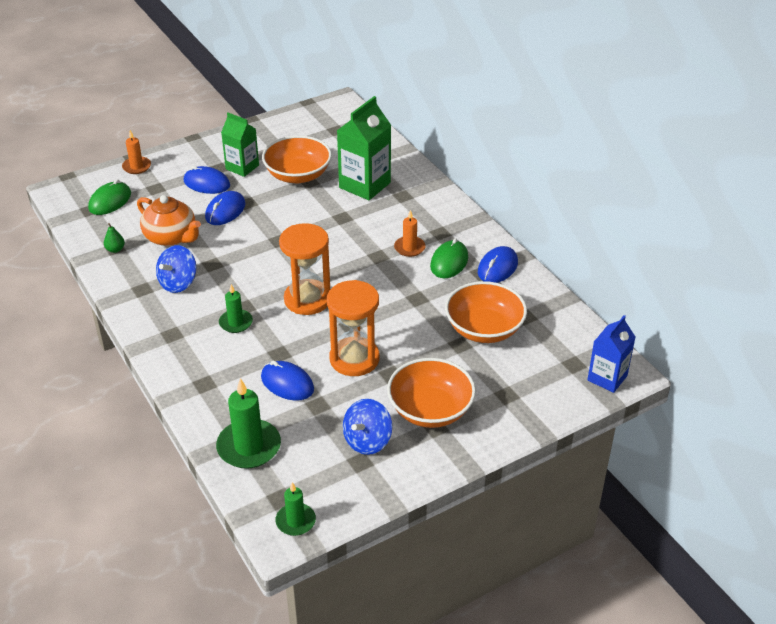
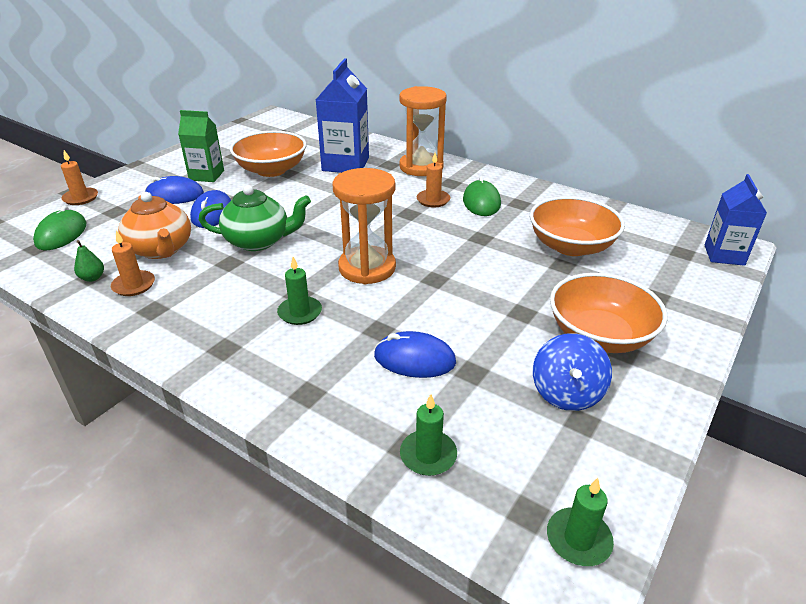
camera: 25 degrees left, 5 degrees down
orange teapot [137,195,201,246] -> orange teapot turned 45 degrees clockwise [118,192,191,259]
blue spinning top [156,245,196,293] -> none
green candle [216,378,281,469] -> green candle [400,394,457,476], size x0.59
orange hourglass [327,280,379,376] -> orange hourglass moved to [399,86,447,176]
green carton [337,96,391,200] -> blue carton [316,58,369,173]
blue mouse [478,246,518,283] -> none
none -> orange candle [111,230,155,296]
none -> green teapot [199,185,311,251]

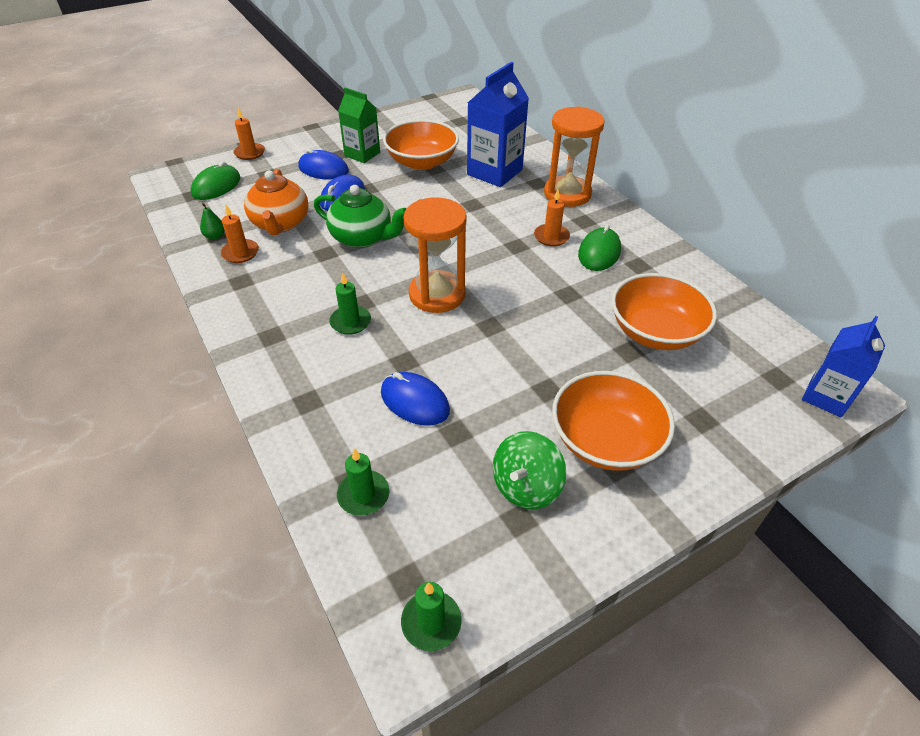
camera: 25 degrees right, 10 degrees up
blue spinning top [533,333,612,411] -> green spinning top [493,431,566,509]

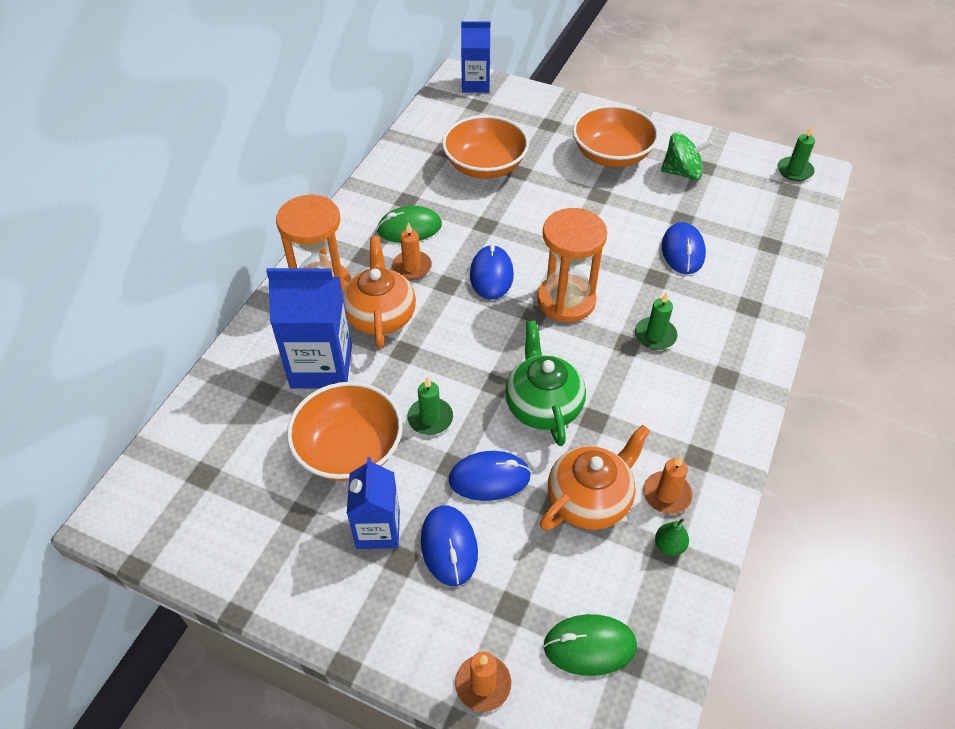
camera: 125 degrees left, 5 degrees up
green candle [337,448,389,516] -> green candle moved to [408,377,453,435]
green carton [338,87,380,163] -> blue carton [347,457,400,549]
none -> orange teapot [343,236,416,348]
none -> blue mouse [470,244,514,300]

